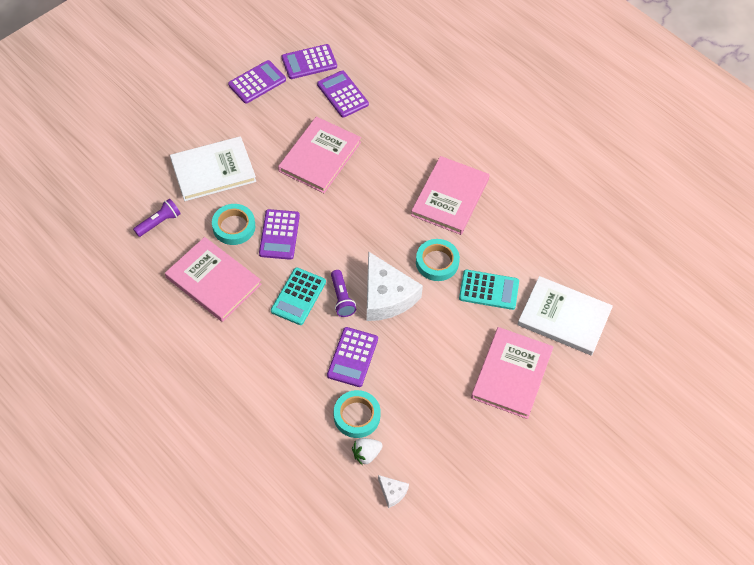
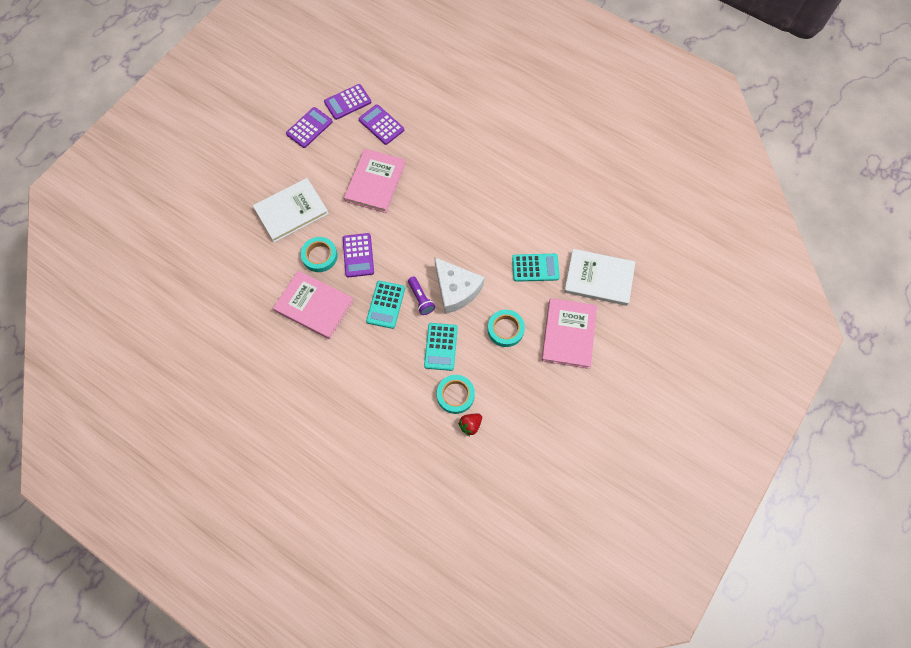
camera: 10 degrees left, 10 degrees up
purple flashlight [133,198,181,237] -> none
purple calculator [327,327,378,387] -> turquoise calculator [424,323,458,371]
white strawberry [352,438,383,465] -> red strawberry [458,414,482,436]
white cheese [378,475,409,508] -> none
pink book [411,156,490,235] -> none
turquoise tape [416,239,460,281] -> turquoise tape moved to [488,310,525,347]

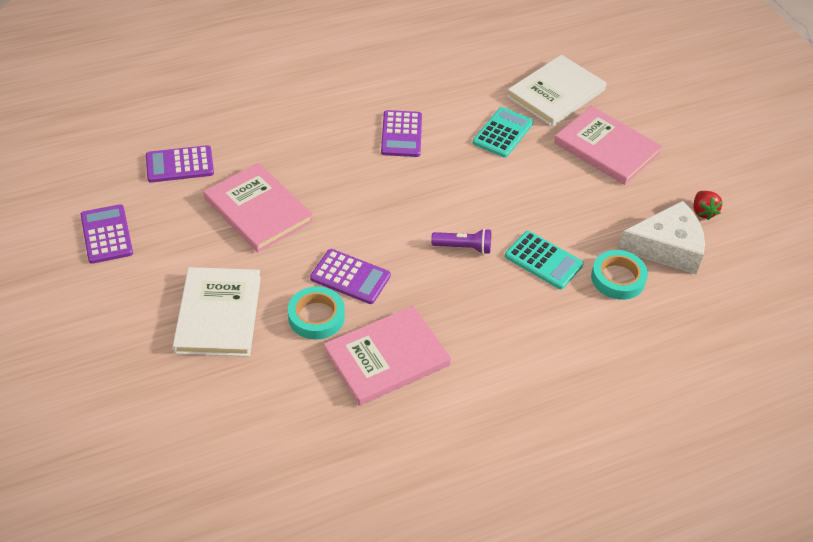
camera: 60 degrees left, 20 degrees down
purple calculator [324,84,371,120] -> purple calculator moved to [381,110,422,157]
turquoise calculator [366,281,405,329] -> none
white cheese [434,257,485,314] -> white cheese moved to [618,201,705,274]
red strawberry [458,414,482,436] -> red strawberry moved to [694,191,723,220]
turquoise tape [488,310,525,347] -> none

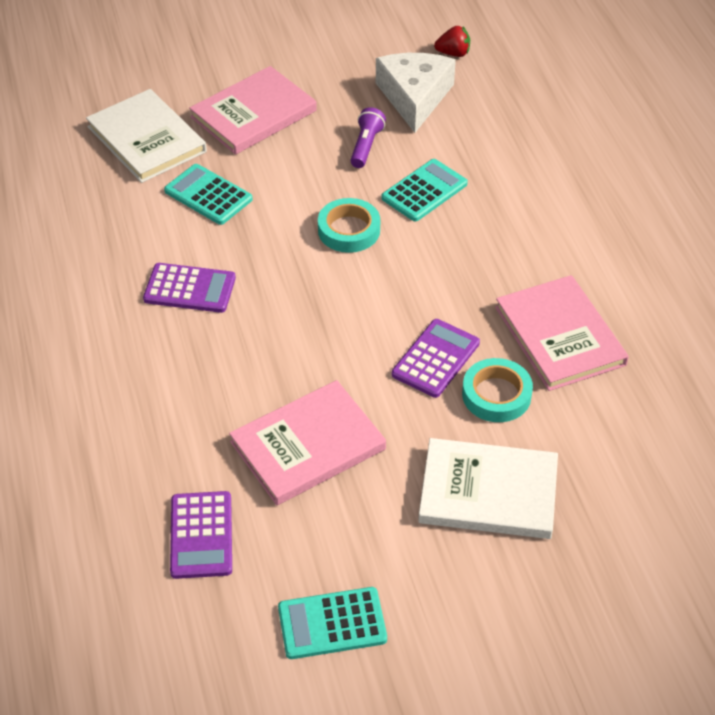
camera: 80 degrees left, 0 degrees up
purple calculator [81,204,133,264] -> turquoise calculator [278,587,387,659]
purple flashlight [431,228,491,254] -> purple flashlight moved to [350,107,386,168]
turquoise tape [591,250,648,300] -> turquoise tape moved to [318,198,380,253]
red strawberry [694,191,723,220] -> red strawberry moved to [434,26,470,57]

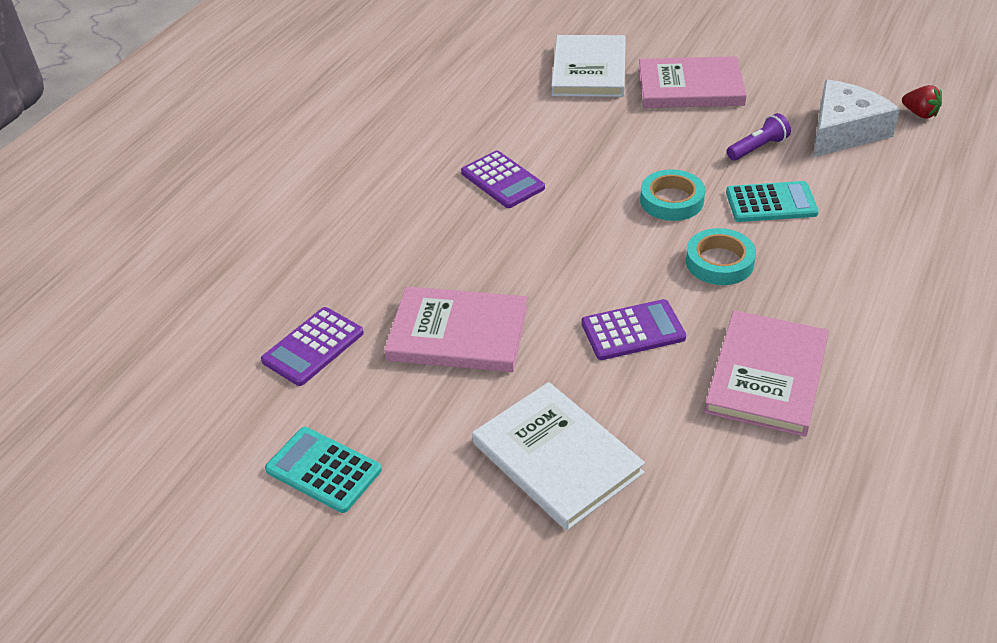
camera: 45 degrees right, 5 degrees down
turquoise calculator [164,164,253,225] -> none
turquoise tape [462,358,533,422] -> turquoise tape moved to [686,228,756,285]

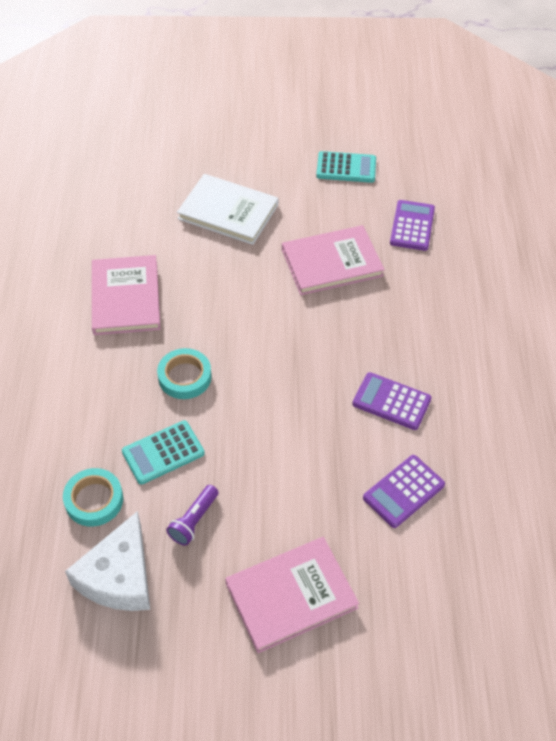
camera: 150 degrees right, 10 degrees up
white book [551,35,626,97] -> none
purple calculator [581,299,686,360] -> purple calculator moved to [363,455,445,528]
turquoise tape [640,170,705,221] -> turquoise tape moved to [63,468,123,527]
red strawberry [902,85,942,119] -> none

